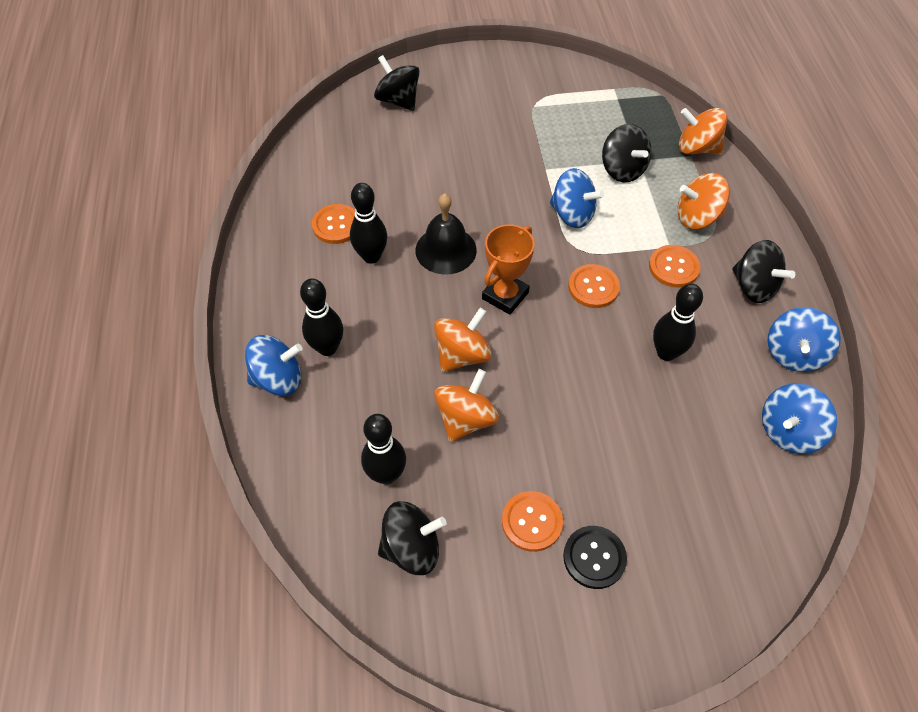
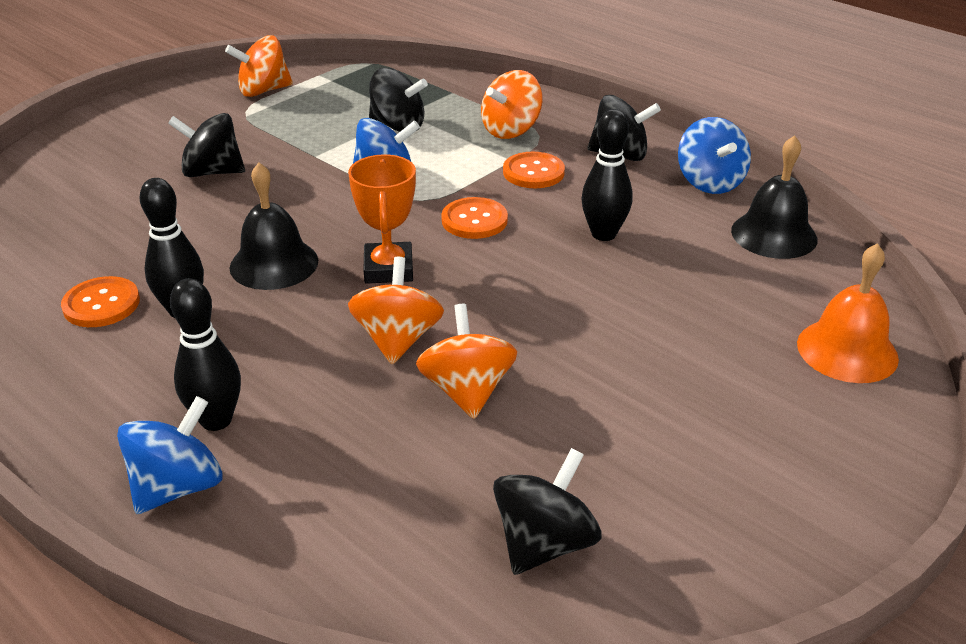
camera: 40 degrees left, 20 degrees down
black bowling pin [361,414,406,484] -> none
black spinning top [374,55,420,111] -> black spinning top moved to [168,113,245,177]
orange button [502,491,563,552] -> none
black button [563,526,627,589] -> none
orange spinning top [679,108,727,154] -> orange spinning top moved to [225,35,293,97]
blue spinning top [762,383,837,454] -> black bell [731,135,817,259]
none -> orange bell [797,243,899,383]

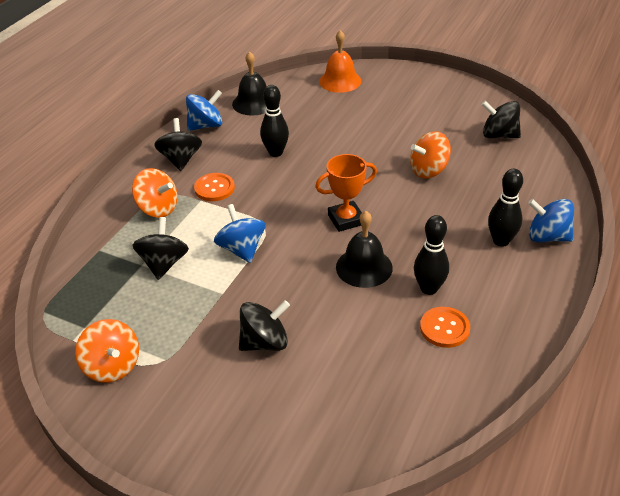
camera: 105 degrees left, 5 degrees up
black spinning top [168,113,245,177] -> black spinning top turned 105 degrees counterclockwise [239,300,290,351]
orange spinning top [348,257,444,364] -> none
orange button [441,197,508,239] -> none

